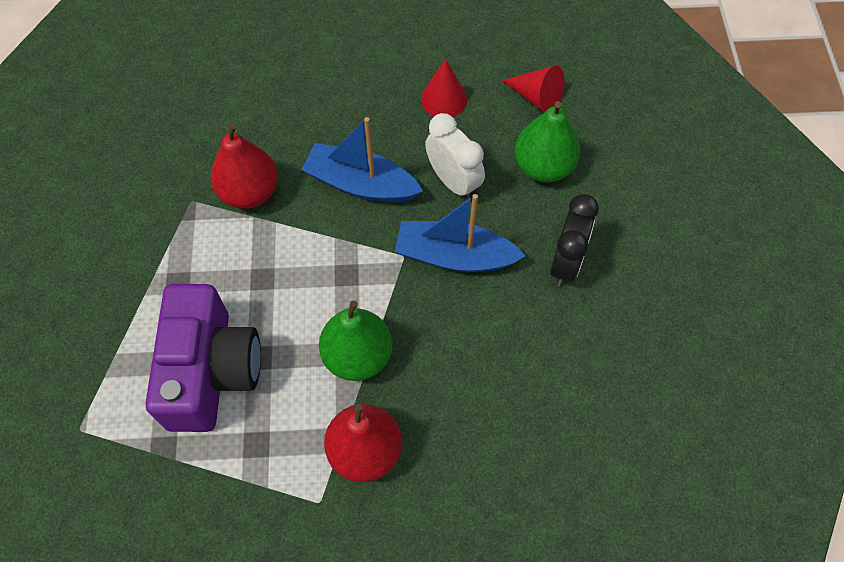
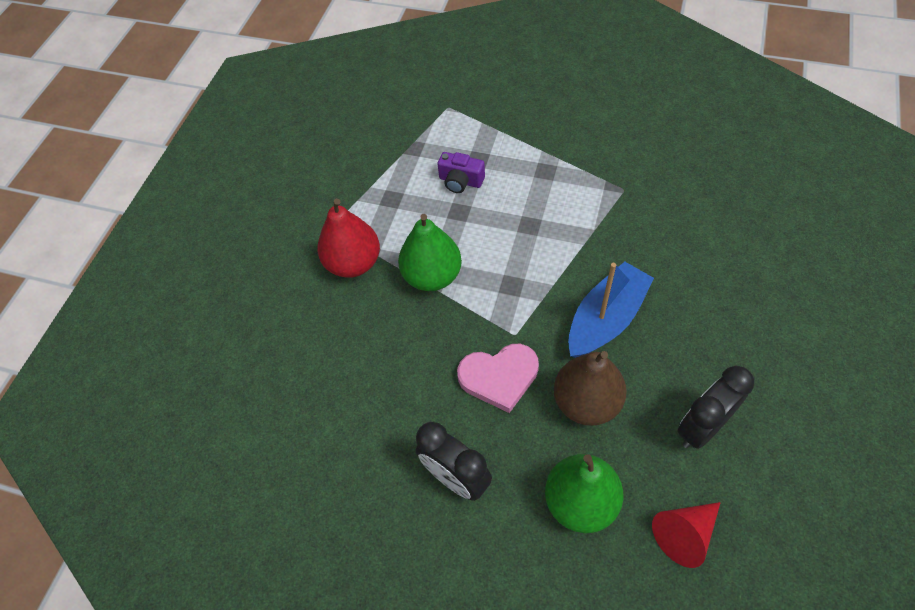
camera: 115 degrees right, 5 degrees down
purple camera [145,284,261,432] -> purple camera [438,152,485,193], size x0.44
red pear [211,123,278,209] -> none
blue boat [395,194,525,272] -> pink heart [457,344,539,413]
red cone [421,59,467,117] -> black clock [677,366,754,449]
white clock [425,113,485,200] -> brown pear [554,351,627,426]

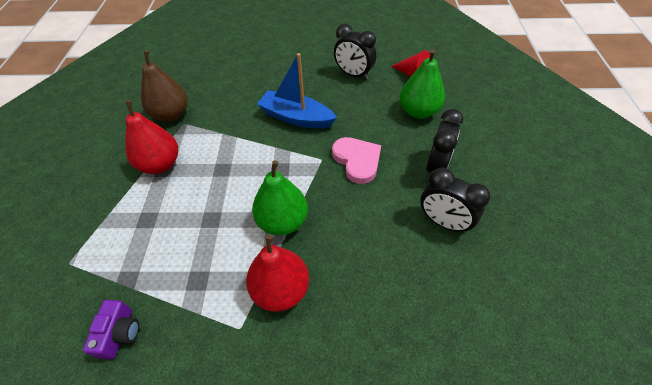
camera: 110 degrees left, 5 degrees down
purple camera [438,152,485,193] -> purple camera moved to [83,300,139,359]
brown pear [554,351,627,426] -> brown pear moved to [141,50,188,122]
none -> red pear [125,100,178,174]
none -> black clock [420,168,491,233]

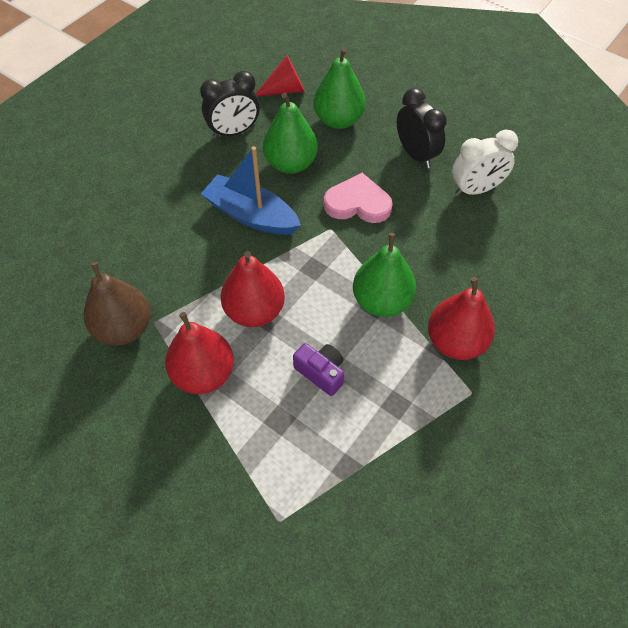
camera: 55 degrees left, 5 degrees up
purple camera [83,300,139,359] -> purple camera moved to [293,343,344,396]
blue boat [257,53,337,129] -> blue boat turned 60 degrees clockwise [201,146,301,235]
black clock [420,168,491,233] -> white clock [452,129,518,196]
none -> red pear [221,251,285,327]
none -> green pear [263,92,318,174]

